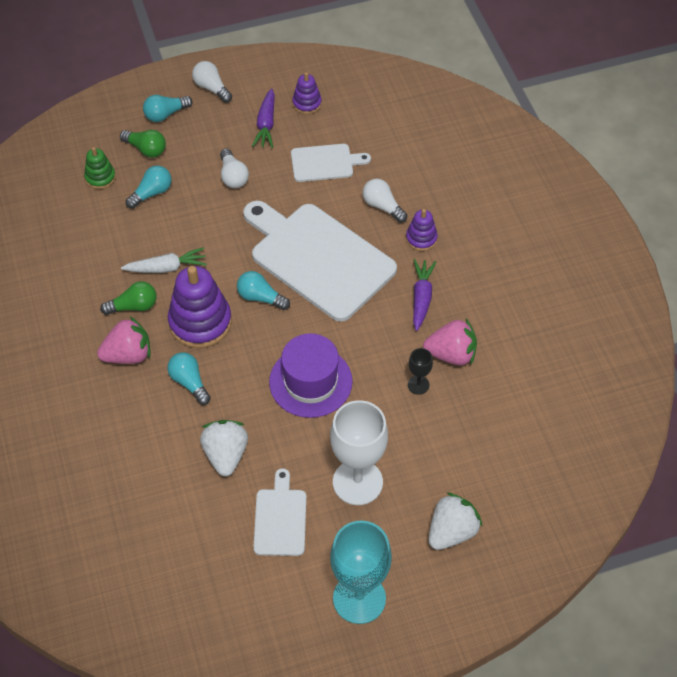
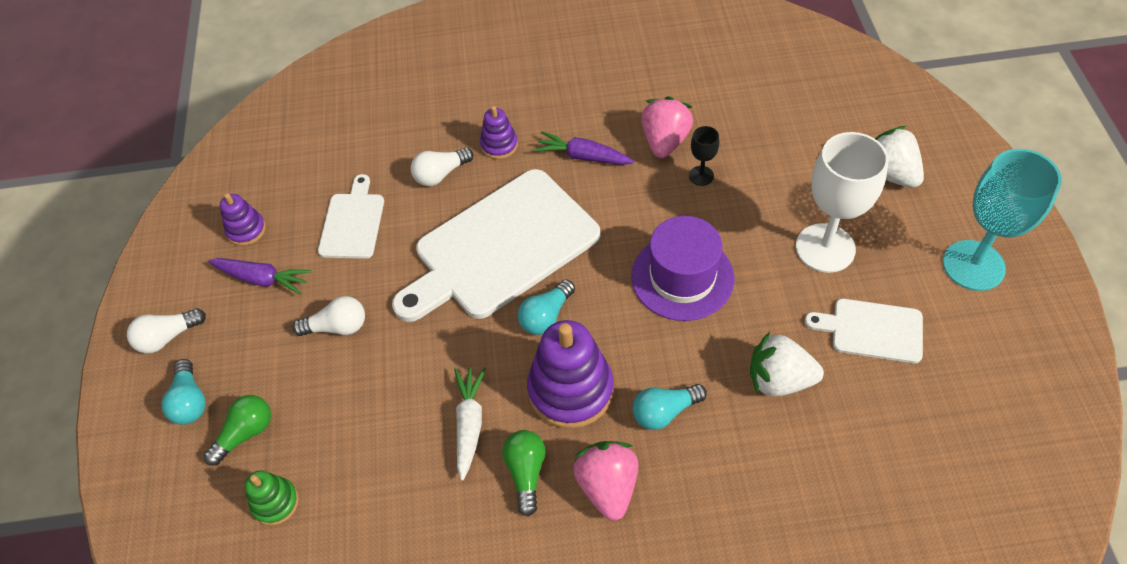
camera: 75 degrees left, 0 degrees up
turquoise light bulb [125,166,172,209] -> none

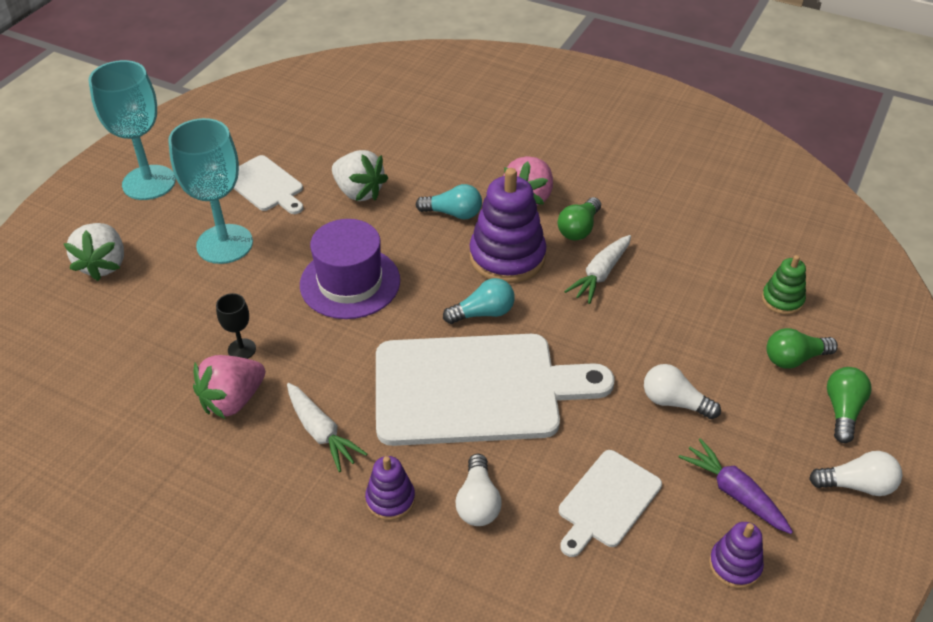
camera: 150 degrees left, 10 degrees down
turquoise light bulb [162,359,206,425] -> green light bulb [827,367,871,443]
white light bulb [411,147,474,186] -> white light bulb turned 90 degrees clockwise [456,454,502,526]
purple carrot [534,131,634,165] -> white carrot [287,383,367,472]
white goblet [796,132,889,273] -> turquoise goblet [168,118,253,264]

